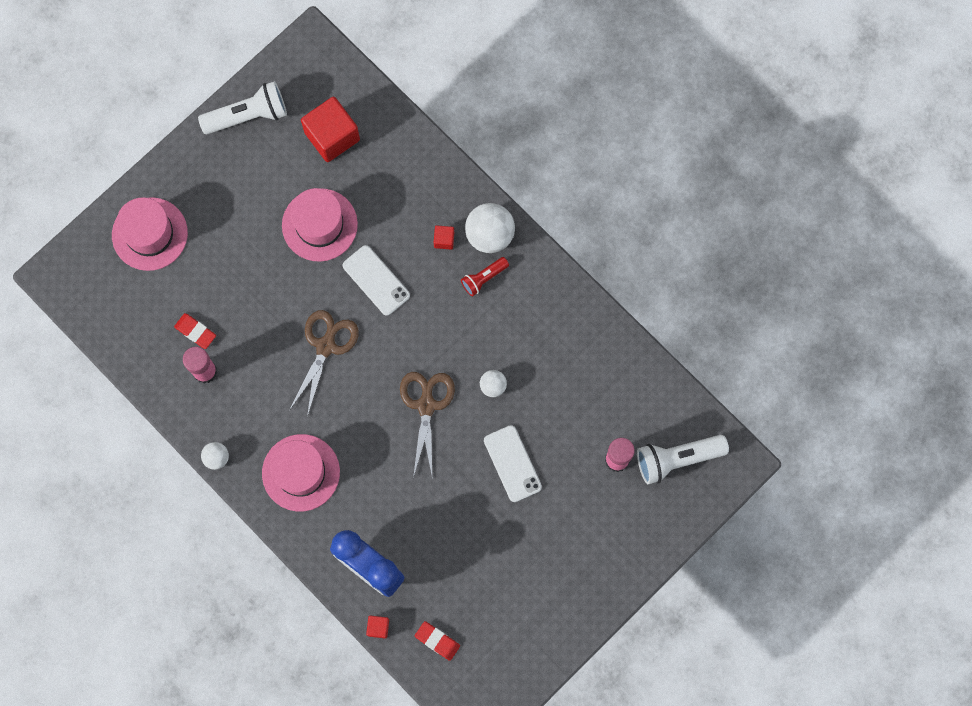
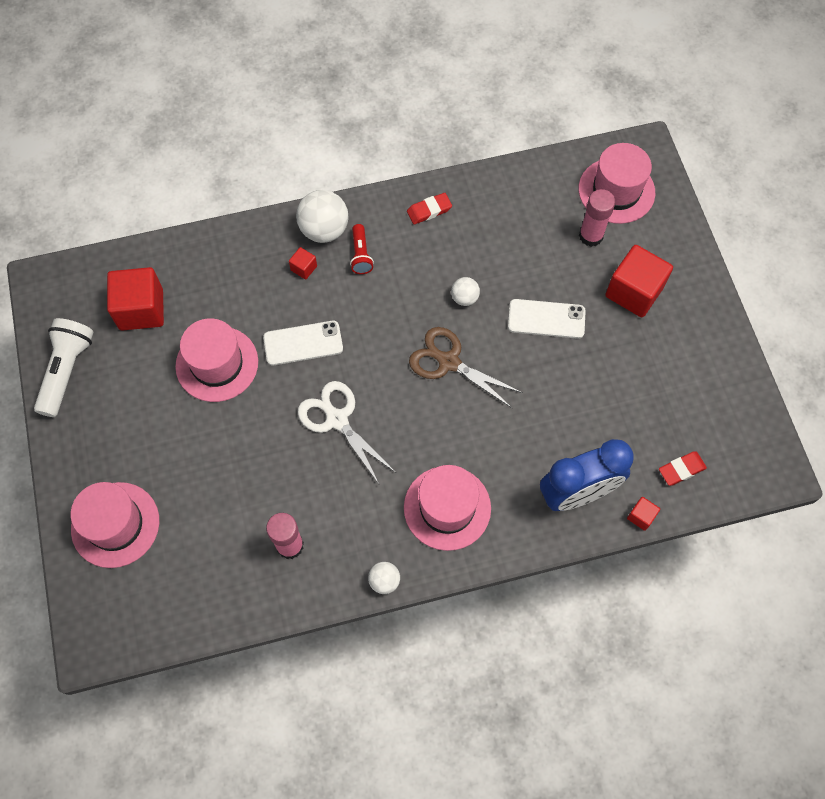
camera: 60 degrees left, 10 degrees down
red eraser [174,313,216,349] -> red eraser moved to [407,193,452,224]
brown scissors [289,310,359,417] -> white scissors [298,381,396,484]
white flashlight [637,435,729,484] -> pink hat [578,143,655,224]
none -> red cube [605,245,673,318]

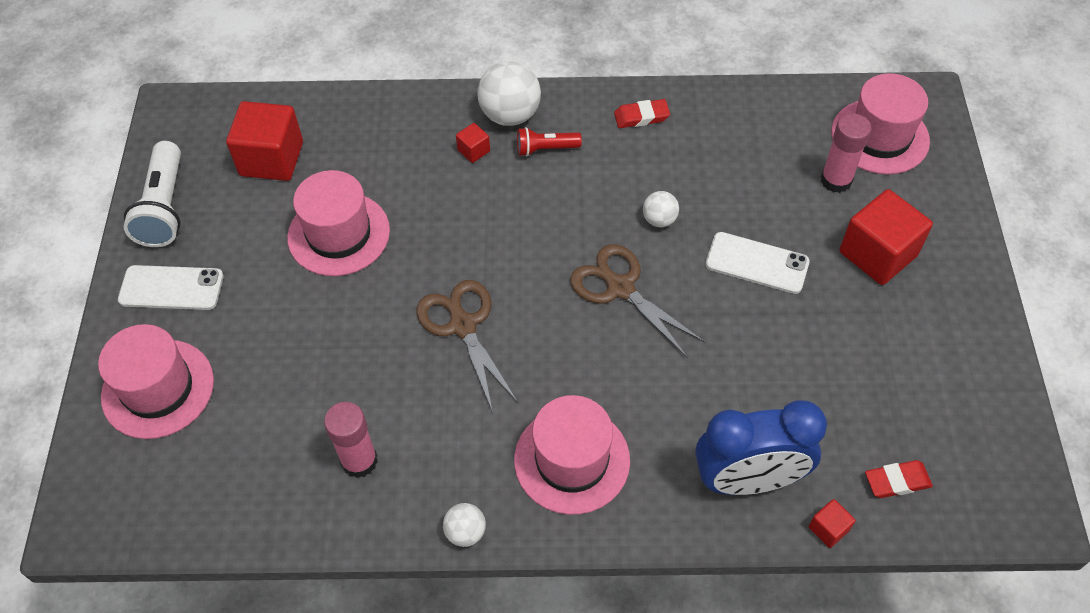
camera: 15 degrees right, 10 degrees down
white flashlight [34,318,94,417] -> white flashlight turned 150 degrees clockwise [124,141,181,247]
white phone [263,321,343,365] -> white phone moved to [118,265,224,310]
white scissors [298,381,396,484] -> brown scissors [417,280,518,412]
red flashlight [350,224,374,274] -> red flashlight turned 75 degrees clockwise [517,127,582,156]

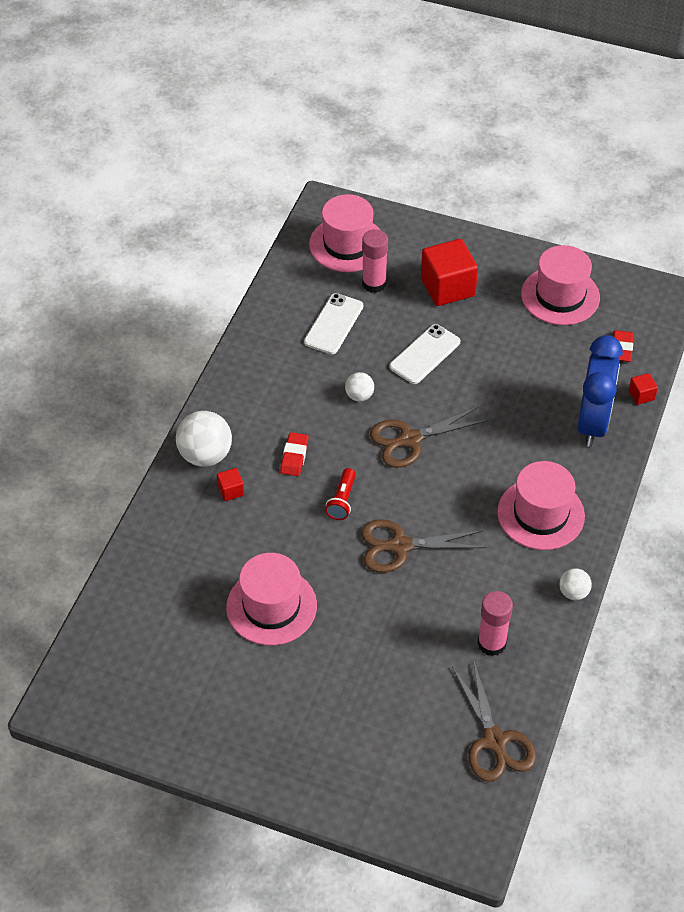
camera: 70 degrees left, 5 degrees down
pink hat [98,324,214,439] -> pink hat moved to [521,245,600,325]
white phone [118,265,224,310] -> white phone moved to [304,293,363,354]
white flashlight [124,141,181,247] -> none
red cube [226,101,303,181] -> none
red flashlight [517,127,582,156] -> red flashlight moved to [325,468,356,520]
red eraser [614,99,670,128] -> red eraser moved to [280,432,309,476]
none -> brown scissors [452,659,536,782]

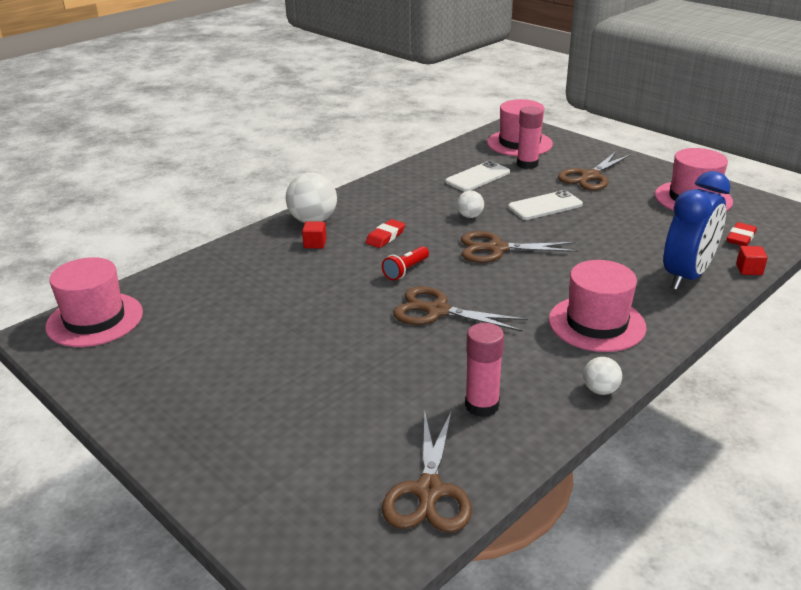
camera: 25 degrees right, 20 degrees down
pink hat [226,553,317,645] -> pink hat moved to [45,257,143,347]
red cube [421,239,478,306] -> brown scissors [558,152,631,191]

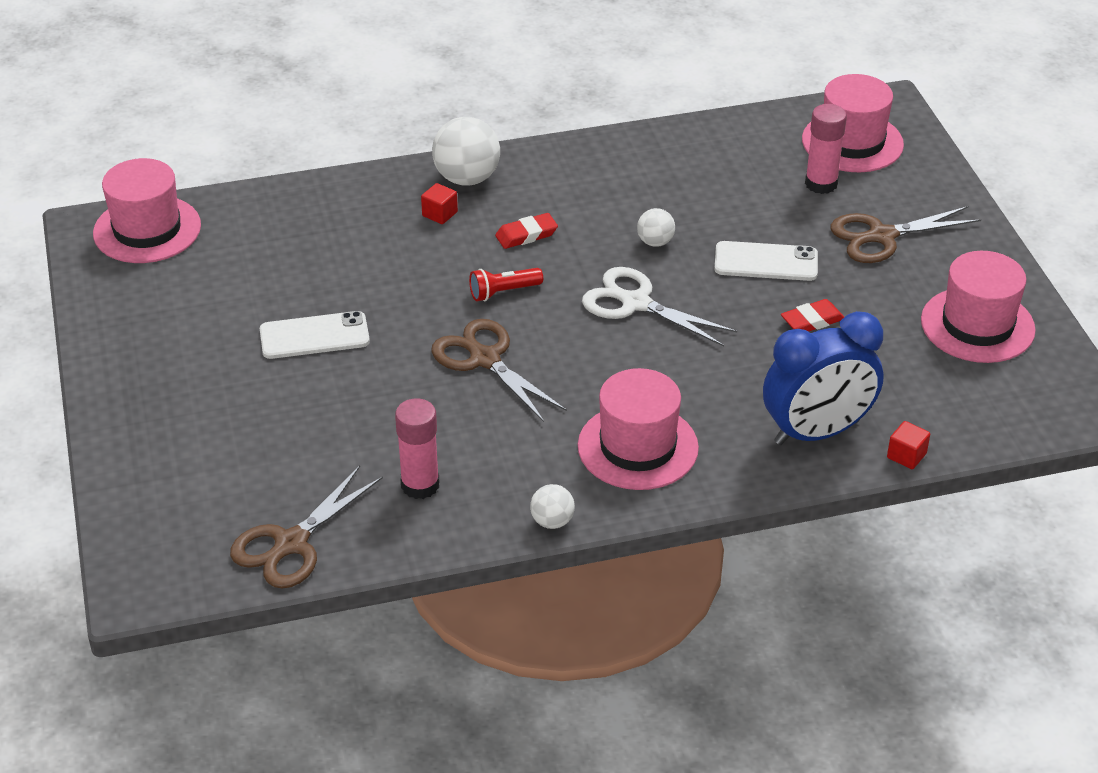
camera: 30 degrees right, 10 degrees up
white phone [445,161,510,191] -> white phone moved to [260,311,370,359]
brown scissors [461,231,579,263] -> white scissors [582,267,737,347]
red eraser [727,222,757,246] -> red eraser moved to [781,299,844,332]

